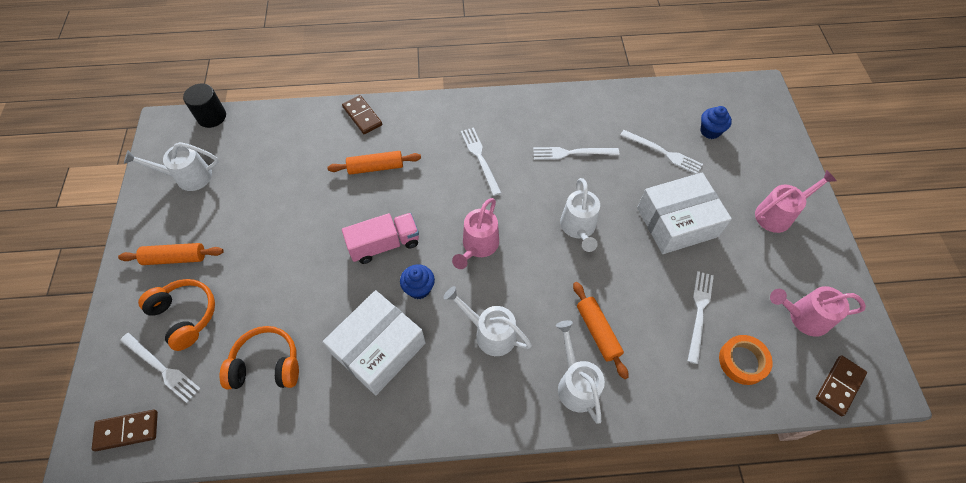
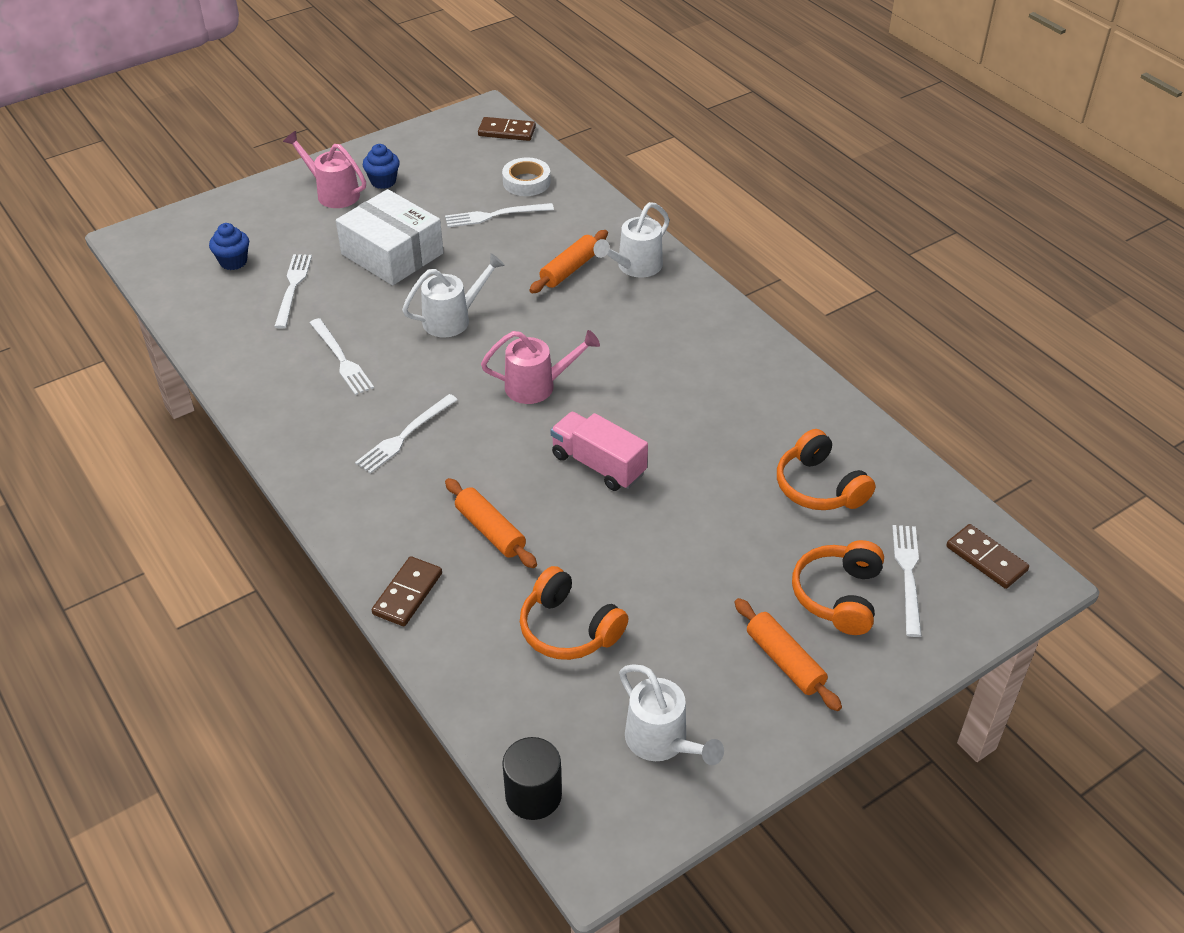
camera: 120 degrees left, 15 degrees down
white box [323,290,426,395] -> none
blue cupcake [400,264,435,299] -> blue cupcake moved to [363,144,400,189]
white watering can [444,286,532,356] -> none
orange tape [719,335,773,385] -> white tape [502,158,551,196]
pink watering can [770,286,866,337] -> none
none -> orange headphones [520,566,629,660]

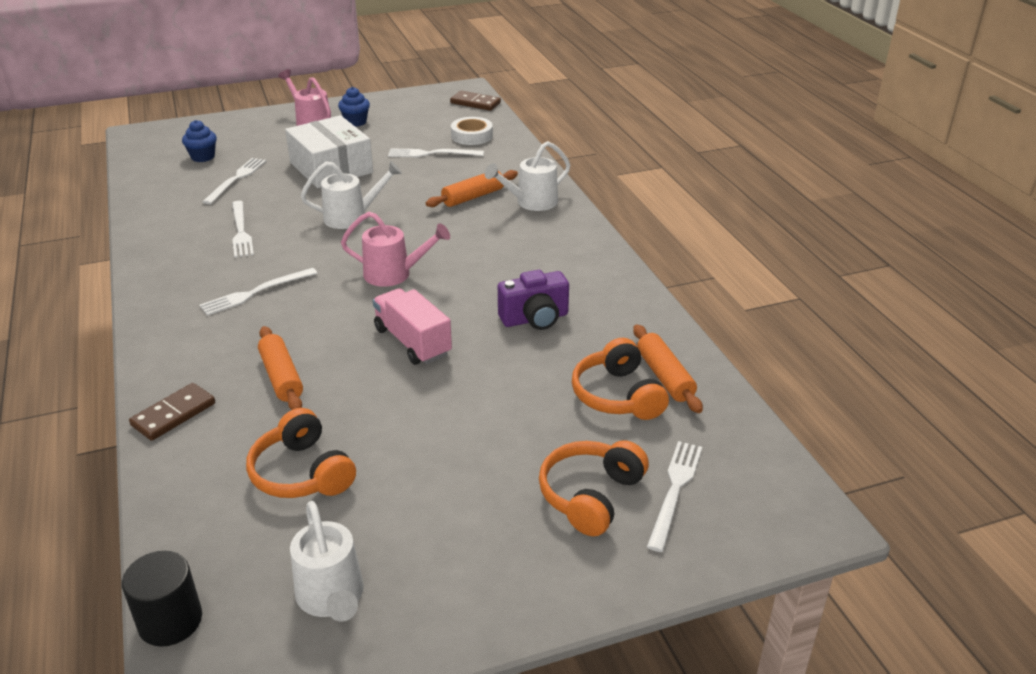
camera: 15 degrees right, 10 degrees down
orange rolling pin [734,598,842,711] -> orange rolling pin moved to [633,325,703,413]
brown domino [946,524,1029,589] -> none
none -> purple camera [498,270,569,330]

